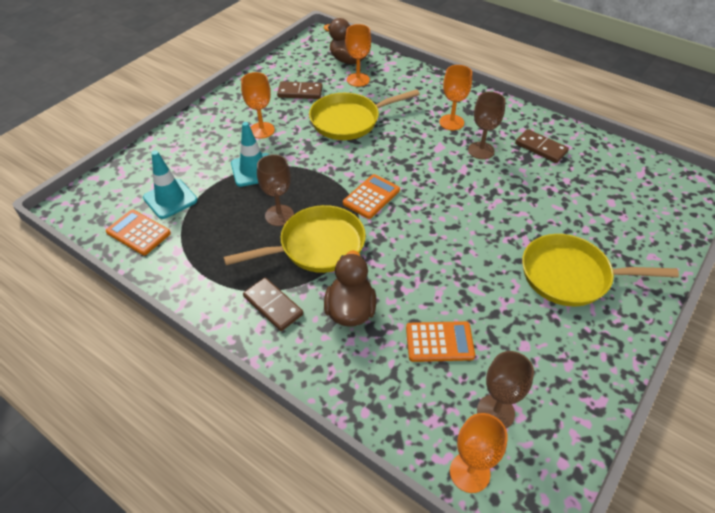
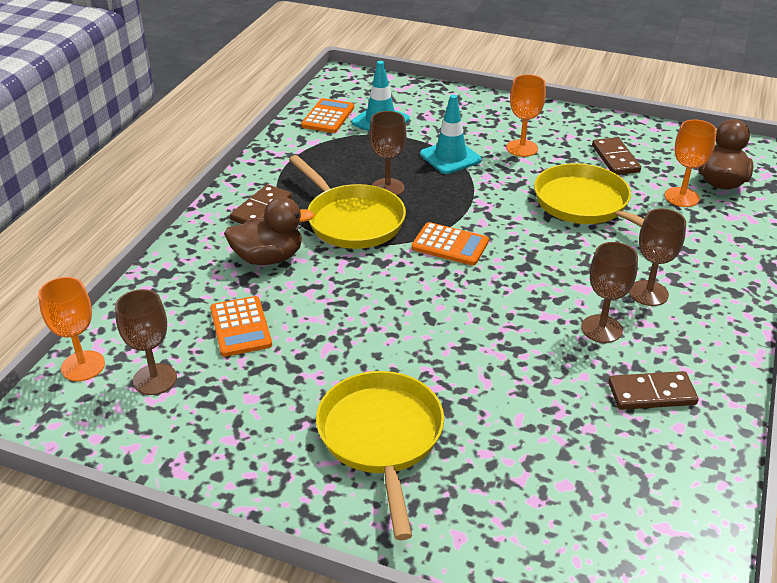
camera: 75 degrees right, 10 degrees down
orange goblet [439,65,472,130] -> brown goblet [629,209,686,306]
brown domino [515,129,569,163] -> brown domino turned 60 degrees clockwise [608,371,698,410]

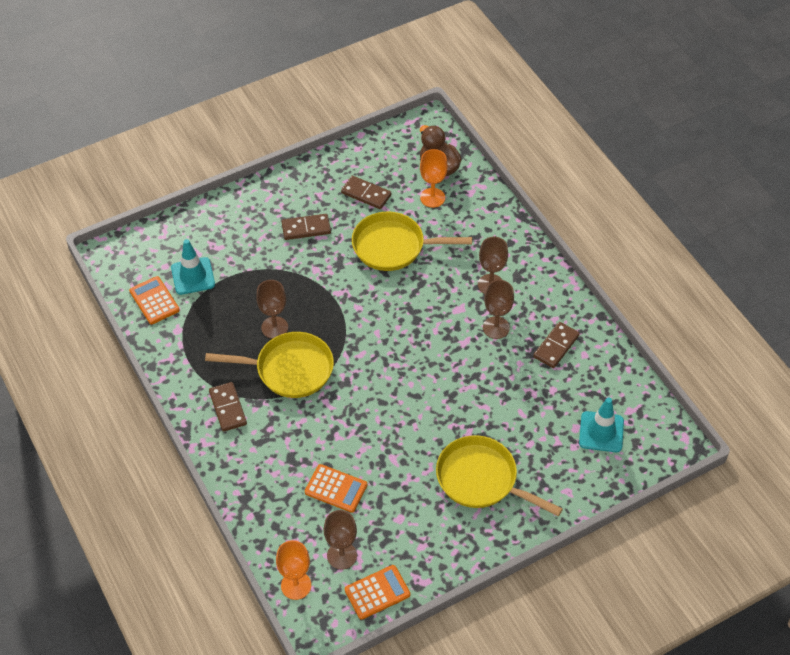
camera: 50 degrees left, 15 degrees up
brown duck [224,197,314,265] -> none
orange calculator [411,222,489,266] -> orange calculator moved to [345,565,411,620]
turquoise traffic cone [420,95,481,174] -> turquoise traffic cone moved to [579,397,624,452]
orange goblet [507,74,546,157] -> brown domino [282,214,331,240]

